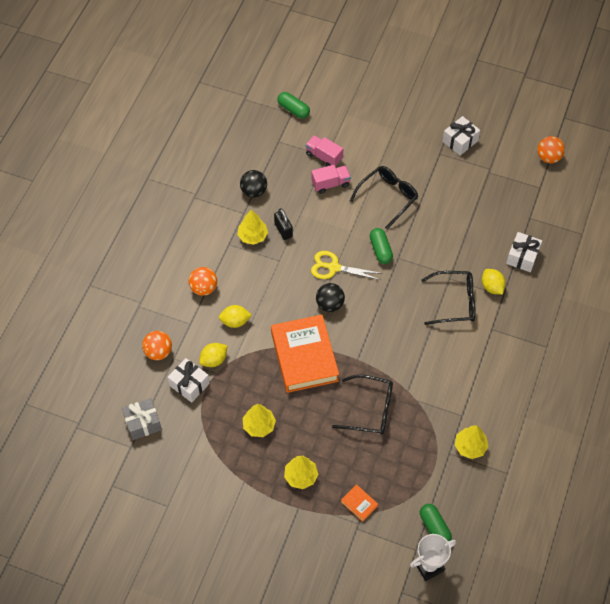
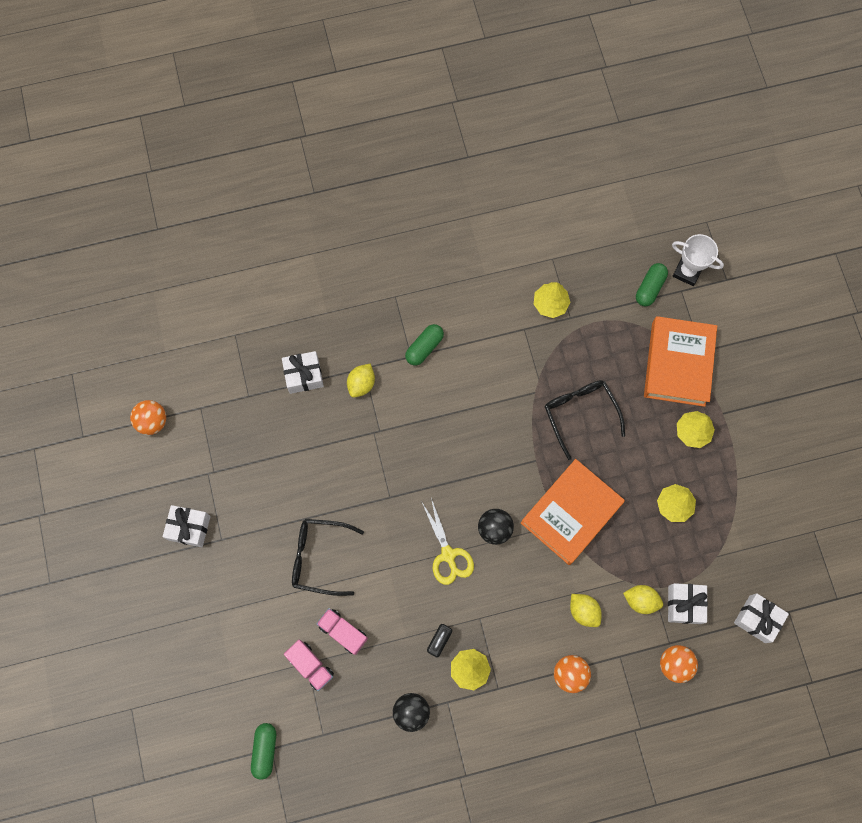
camera: 125 degrees left, 15 degrees up
grey gift [122,398,162,440] -> white gift [734,593,789,643]
pink truck [305,135,343,167] -> pink truck turned 45 degrees counterclockwise [284,640,334,691]
orange book [341,484,378,522] -> orange book [644,316,717,407], size x2.48
green capsule [370,228,393,264] -> green capsule moved to [405,324,444,366]
black glasses [421,271,476,325] -> none

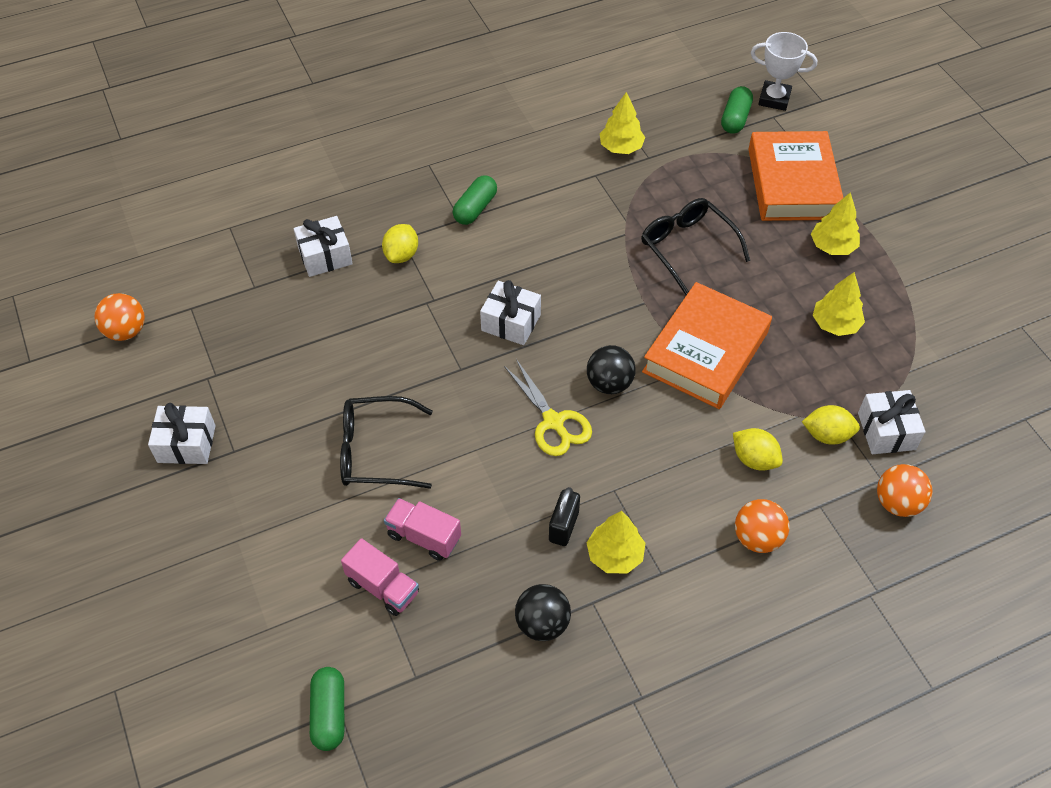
camera: 10 degrees left, 20 degrees down
white gift [734,593,789,643] -> white gift moved to [480,280,541,345]

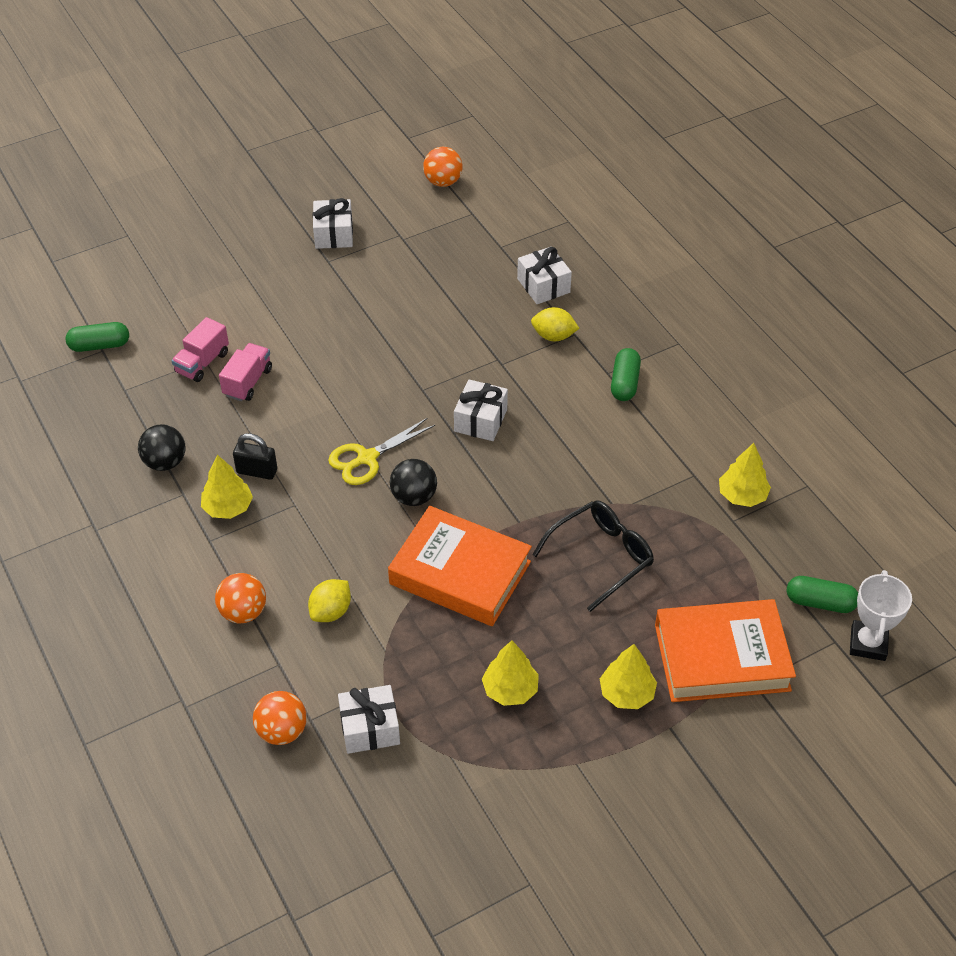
camera: 85 degrees right, 5 degrees down
black glasses [340,396,433,489] -> none
green capsule [453,175,497,225] -> green capsule turned 75 degrees clockwise [611,348,641,401]
yellow lemon [802,405,860,445] -> none

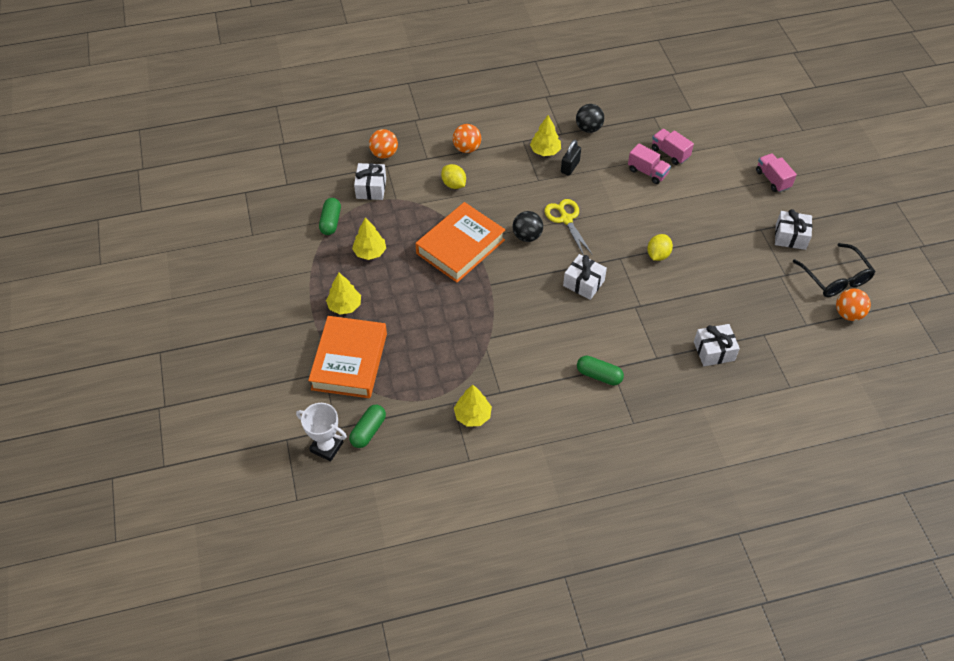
camera: 105 degrees right, 5 degrees up
green capsule [66,322,129,352] -> green capsule moved to [319,198,341,235]
yellow lemon [531,307,579,341] -> yellow lemon moved to [647,234,673,261]
black glasses [532,500,654,612] -> black glasses moved to [793,243,876,297]
none -> pink truck [756,153,797,192]

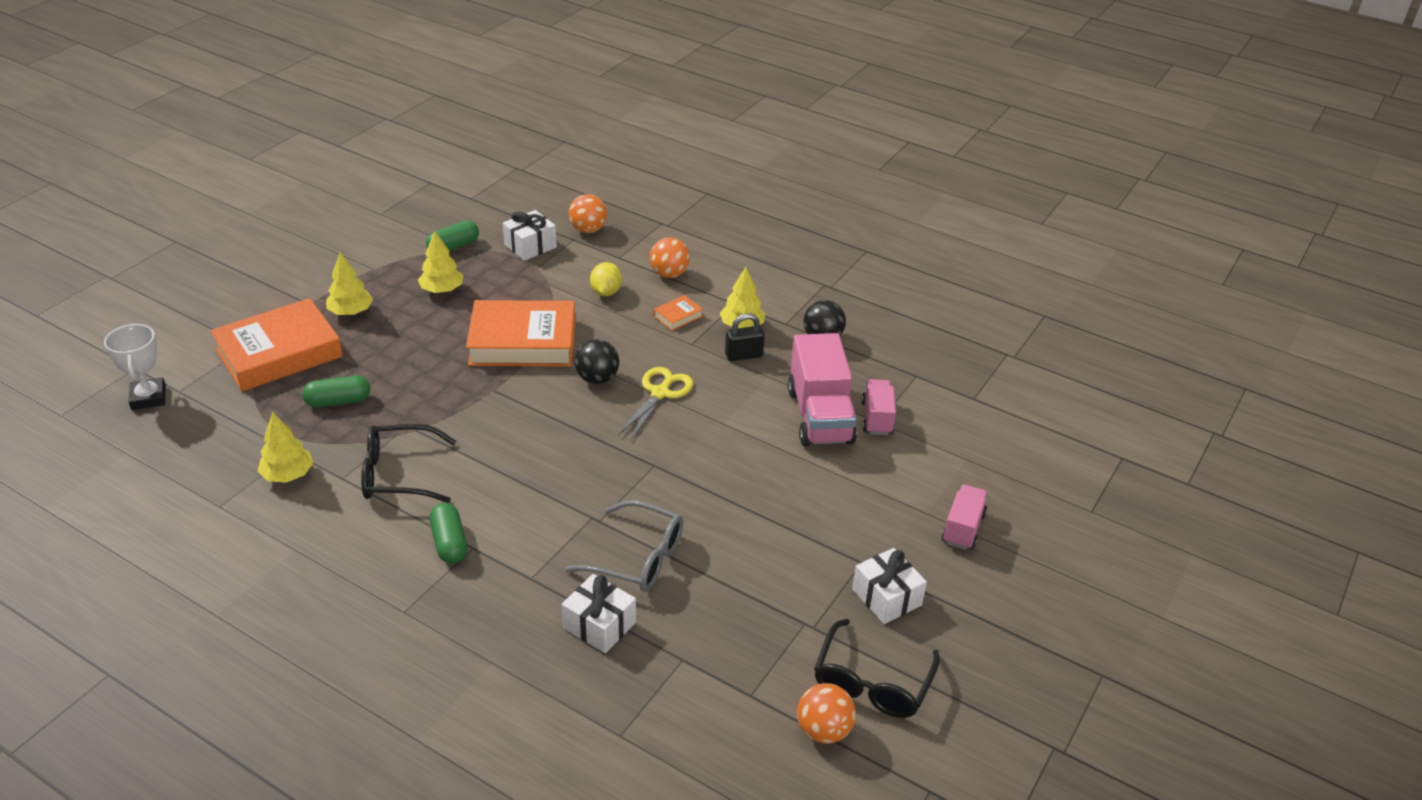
camera: 45 degrees right, 15 degrees down
green capsule [349,405,386,448] -> green capsule moved to [302,375,370,407]
white gift [563,254,607,300] -> none
pink truck [628,143,671,184] -> pink truck [788,333,857,447], size x1.78
yellow lemon [647,234,673,261] -> none
none -> black glasses [361,424,456,503]
none -> grey glasses [565,500,684,592]
none -> orange book [654,295,703,331]

